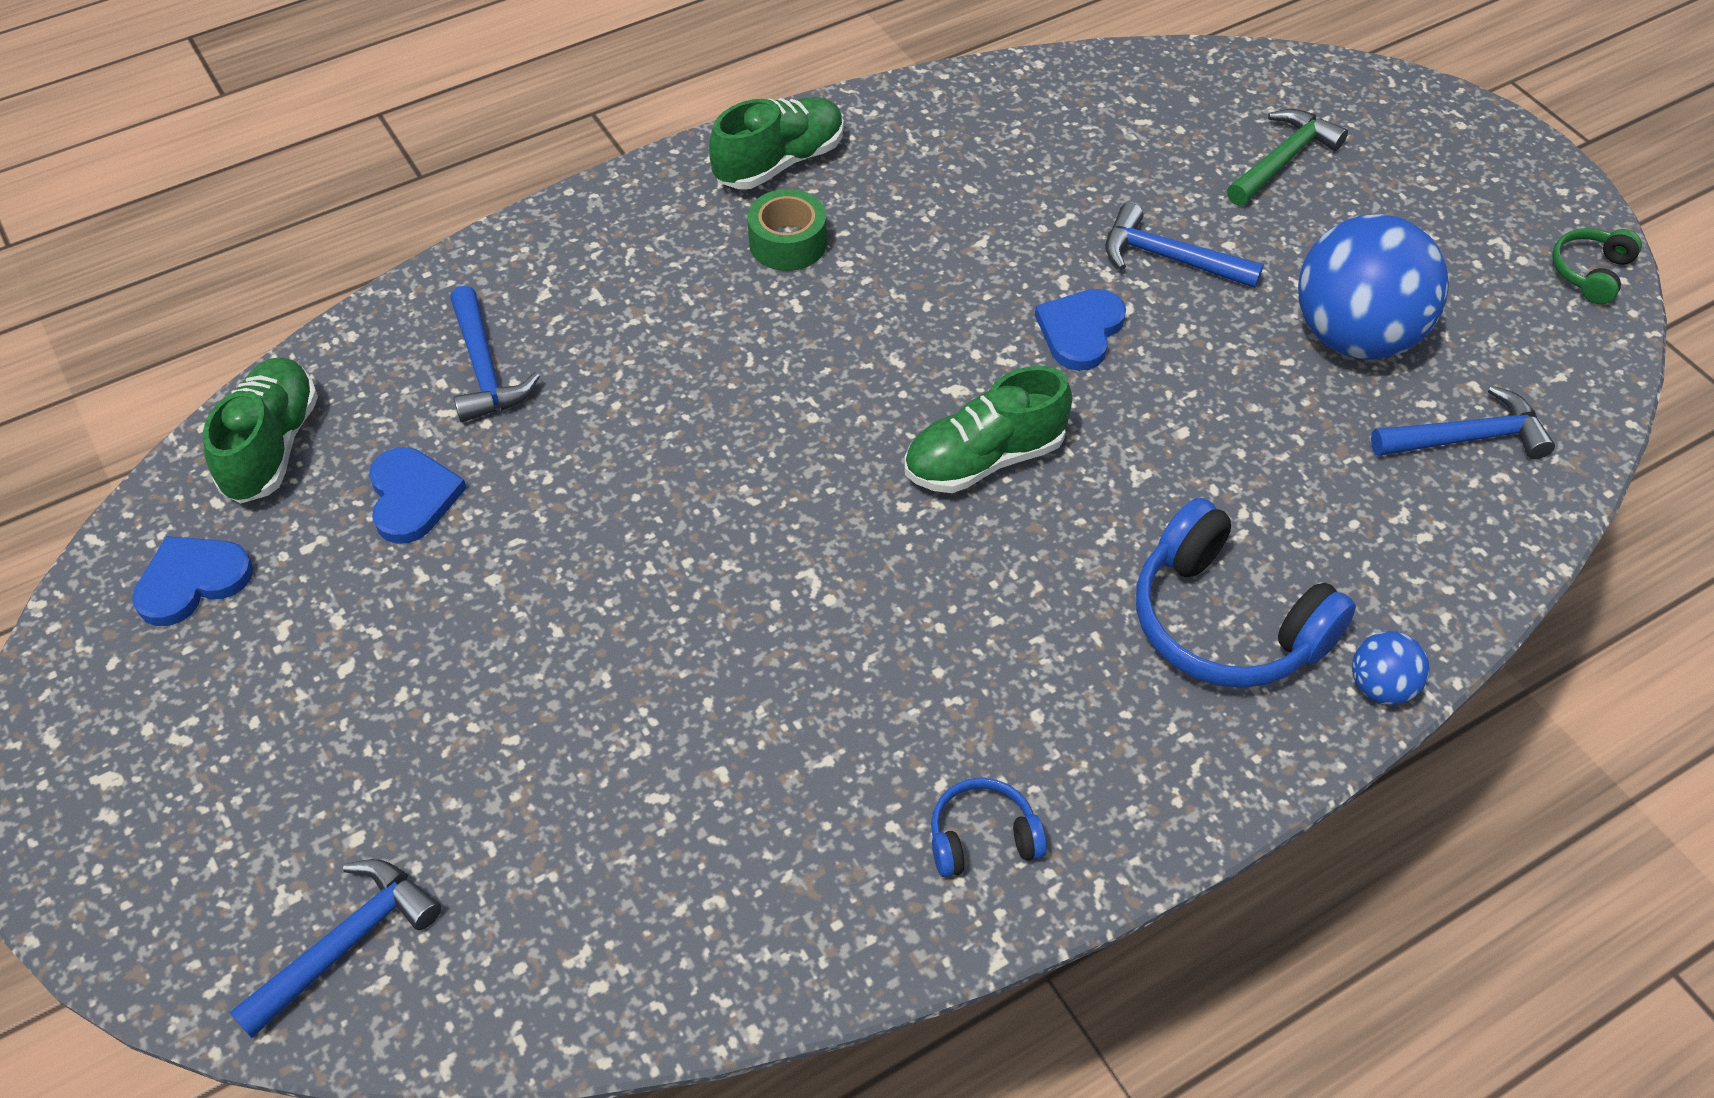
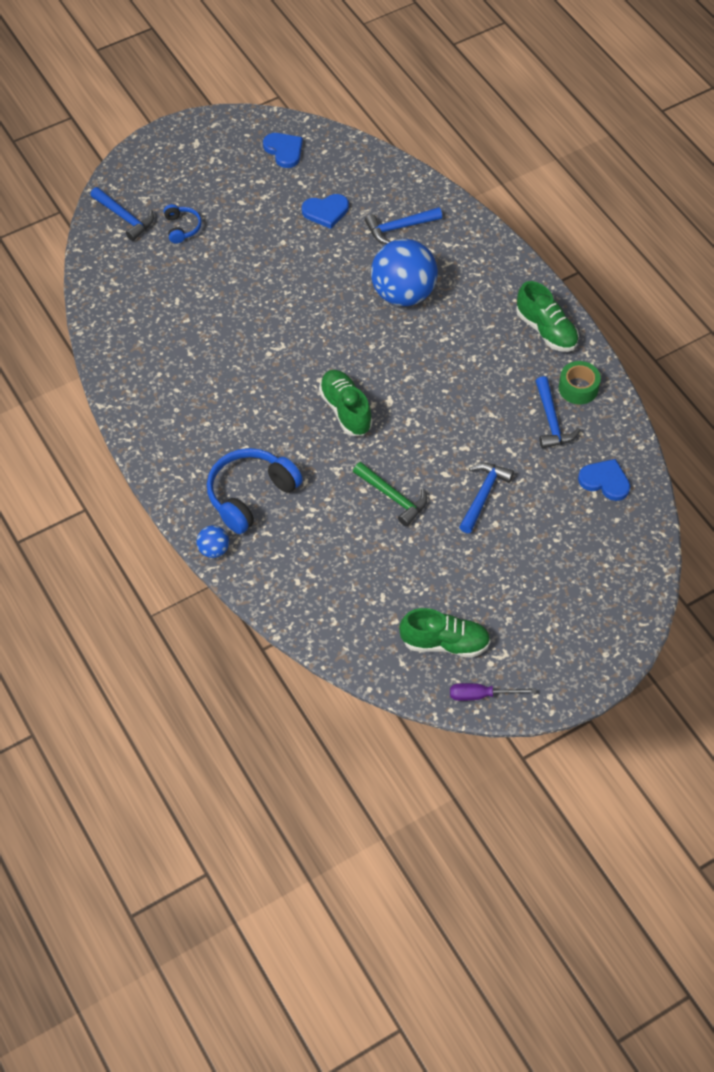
camera: 90 degrees right, 5 degrees up
green shoe [203,357,318,504] -> green shoe moved to [399,608,491,658]
green tape [747,189,827,271] -> green tape moved to [559,361,601,405]
blue headphones [931,778,1047,877] -> blue headphones moved to [163,204,202,244]
blue heart [1035,289,1126,371] -> blue heart moved to [578,459,630,501]
green hammer [1227,109,1348,206] -> green hammer moved to [353,462,427,526]
blue ball [1298,214,1449,359] -> blue ball moved to [371,239,438,306]
blue hammer [1371,386,1555,459] -> blue hammer moved to [536,376,580,448]
green headphones [1552,228,1642,304] -> purple screwdriver [450,683,536,701]

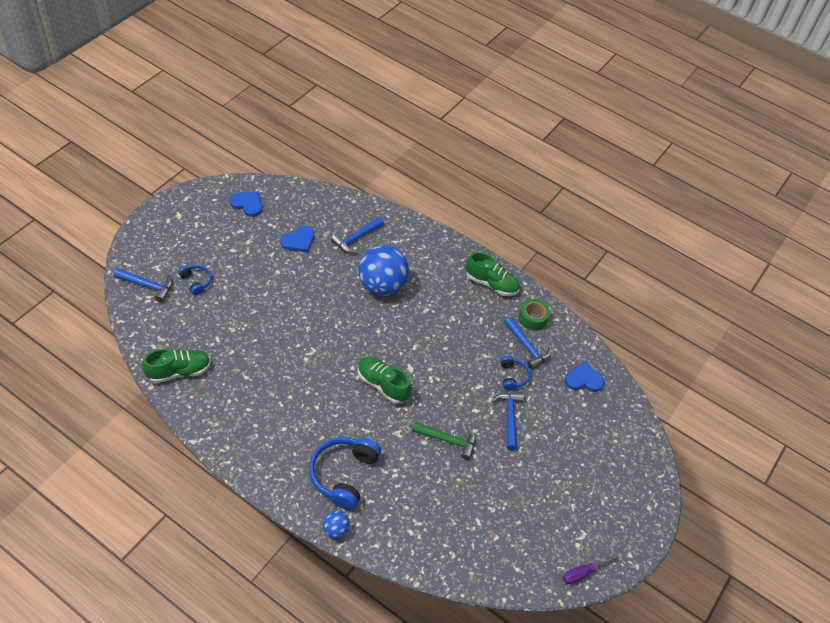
camera: 30 degrees left, 5 degrees down
green shoe [399,608,491,658] -> green shoe moved to [142,349,211,383]
none -> blue headphones [500,356,531,390]

